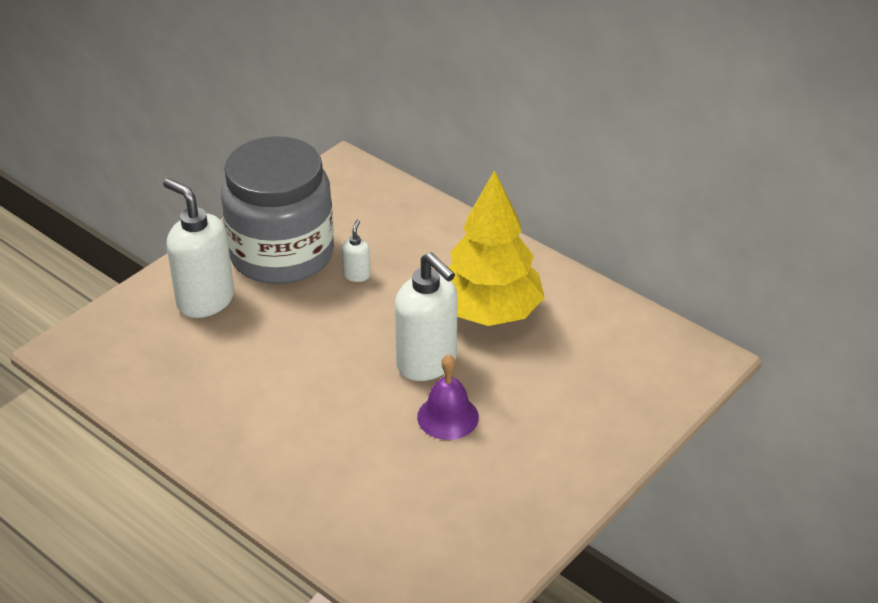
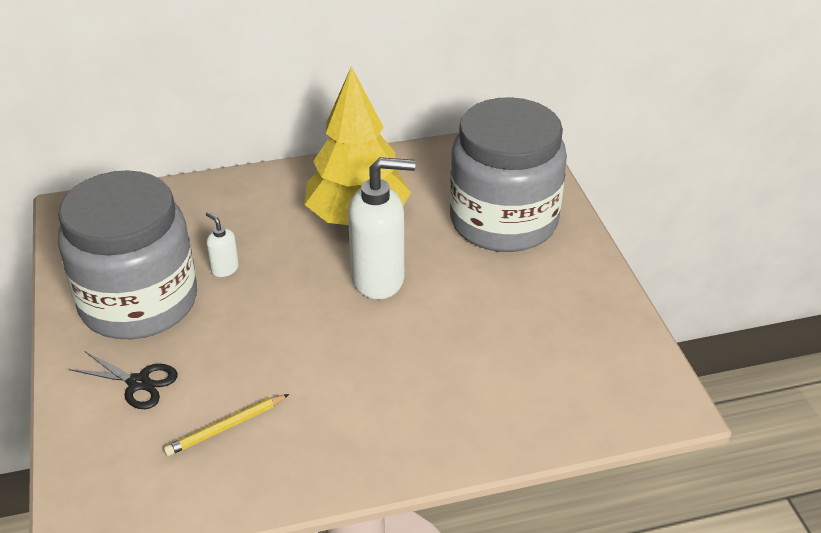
camera: 55 degrees left, 0 degrees up
white soap dispenser [163,178,234,318] -> black scissors [69,351,178,409]
purple bell [417,354,479,440] -> none
none -> yellow pencil [164,394,289,456]
none -> grey jar [450,97,567,252]

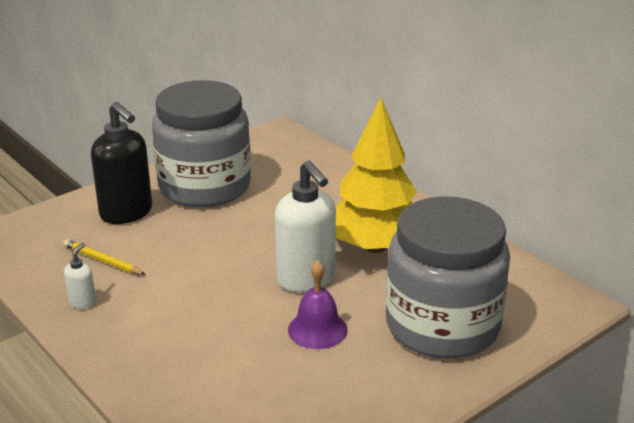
camera: 65 degrees right, 10 degrees down
black scissors [69,351,178,409] -> black soap dispenser [91,102,152,224]
white soap dispenser [206,212,239,277] -> white soap dispenser moved to [64,243,96,309]
none -> purple bell [288,260,347,349]

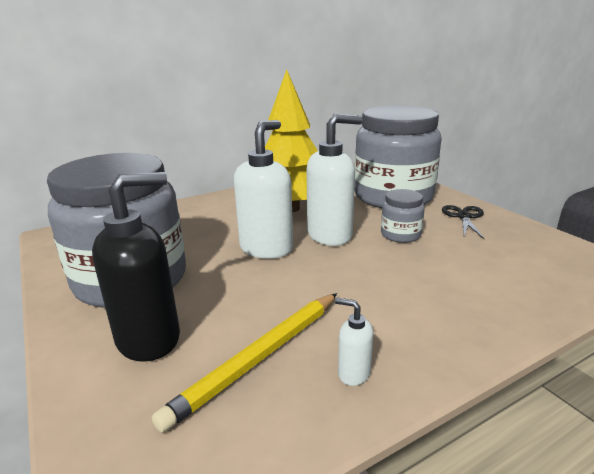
camera: 80 degrees left, 5 degrees down
yellow pencil [63,239,146,275] -> yellow pencil [152,293,337,433], size x1.68
purple bell [288,260,347,349] -> grey jar [381,189,425,243]
none -> white soap dispenser [234,120,293,259]
none -> black scissors [442,205,484,239]

